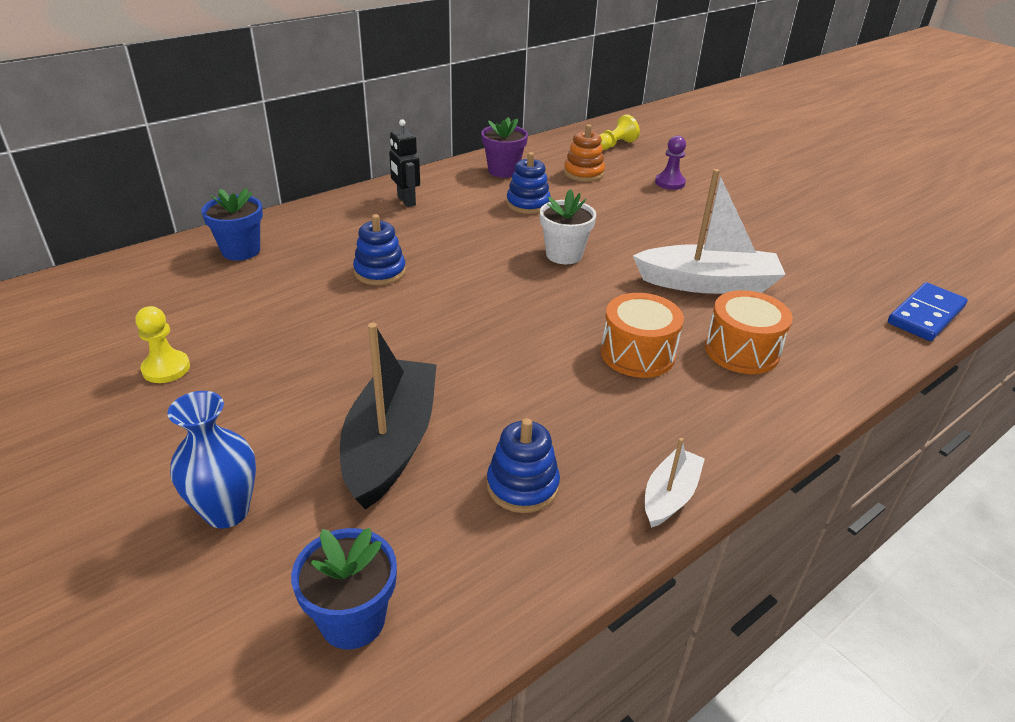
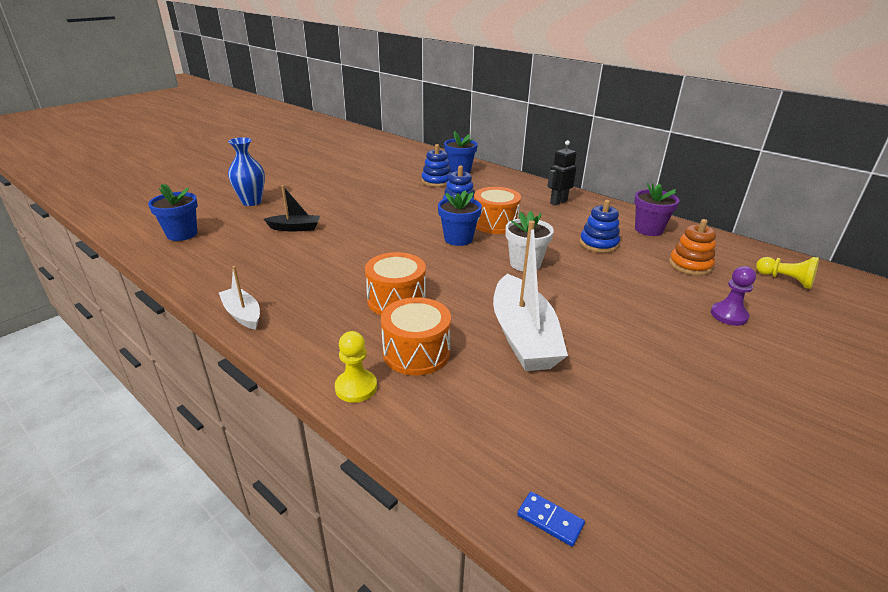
camera: 80 degrees right, 5 degrees down
yellow pawn [136,306,190,383] -> yellow pawn moved to [335,331,377,403]
black boat [340,323,437,510] -> black boat [264,185,320,232], size x0.52
blue stacking toy [487,418,560,513] -> blue stacking toy moved to [422,144,451,187]
white boat [645,438,705,528] -> white boat turned 150 degrees counterclockwise [219,266,260,330]
blue domino [888,282,968,341] -> blue domino [517,492,585,547], size x0.49
none -> blue flower pot [438,191,482,246]
none -> orange drum [474,187,521,234]

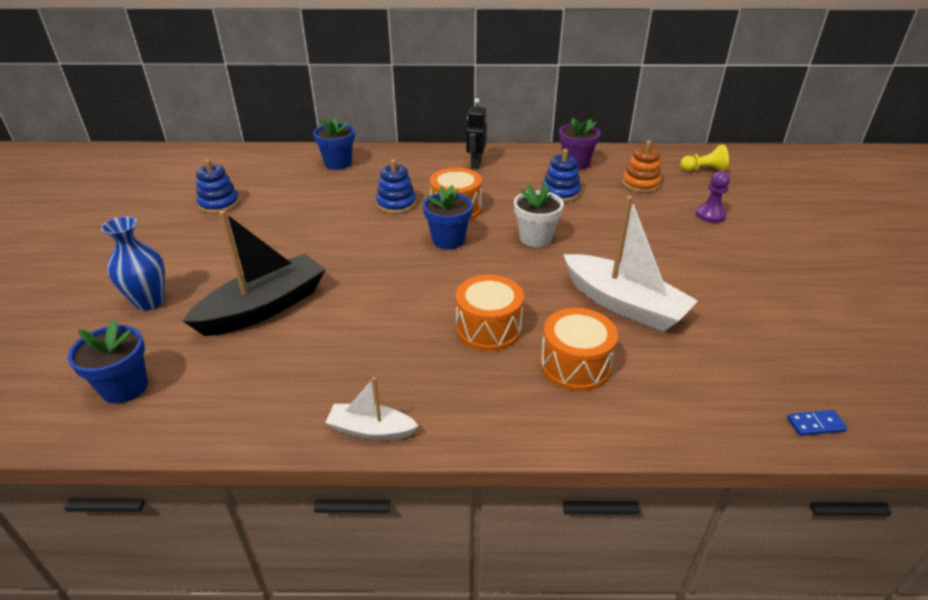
camera: 40 degrees left, 5 degrees up
black boat [264,185,320,232] -> black boat [183,210,326,336], size x1.92
yellow pawn [335,331,377,403] -> none
blue stacking toy [422,144,451,187] -> blue stacking toy moved to [196,159,239,214]

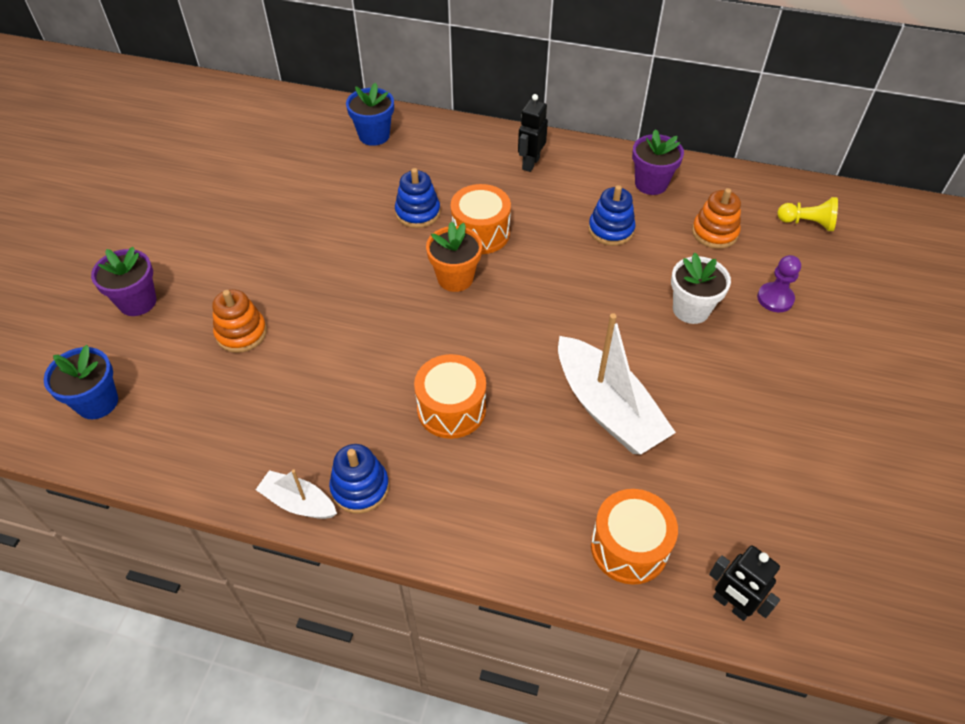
camera: 15 degrees right, 15 degrees up
blue vase [101,216,165,310] -> purple flower pot [91,247,156,316]
black boat [183,210,326,336] -> orange stacking toy [212,290,267,353]
blue stacking toy [196,159,239,214] -> blue stacking toy moved to [329,444,389,514]
blue flower pot [423,185,473,249] -> orange flower pot [426,221,482,292]
white flower pot [514,183,564,247] -> white flower pot moved to [671,253,731,324]
orange drum [540,308,618,392] -> orange drum moved to [591,489,678,585]
blue domino [787,410,848,436] -> black robot [709,545,780,621]

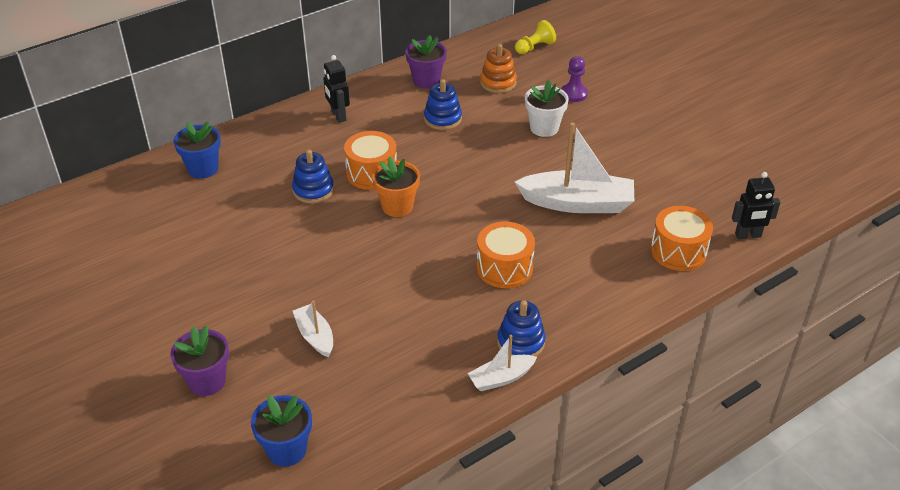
camera: 50 degrees left, 10 degrees down
orange stacking toy [212,290,267,353] -> white boat [293,300,333,357]

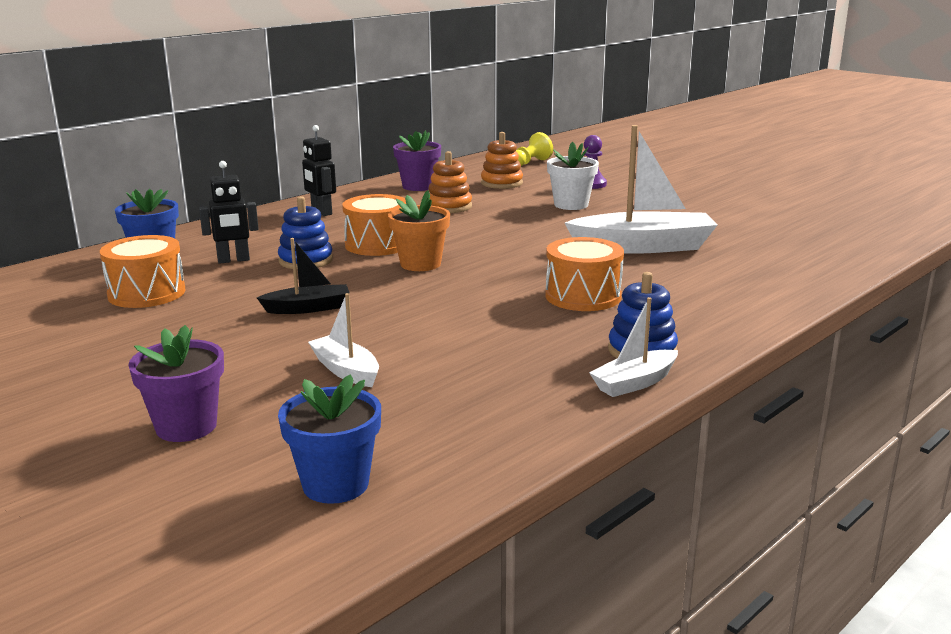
camera: 10 degrees left, 20 degrees down
blue stacking toy [424,79,462,130] -> orange stacking toy [428,151,472,213]
orange drum [651,206,713,271] -> orange drum moved to [100,235,186,308]
black robot [732,172,780,239] -> black robot moved to [199,161,259,264]
none -> black boat [257,238,350,314]

